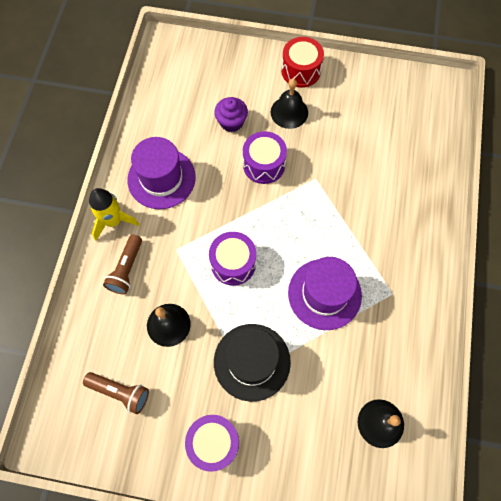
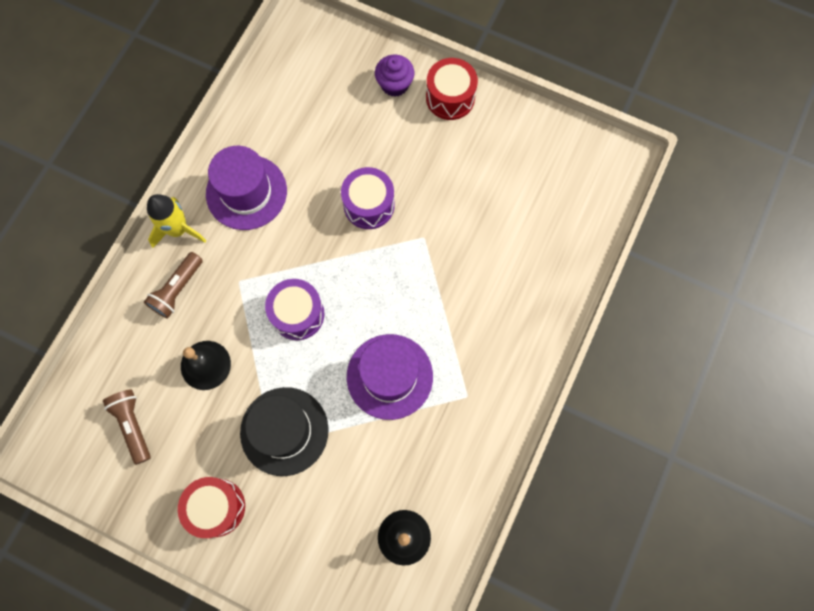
camera: 15 degrees right, 5 degrees up
brown flashlight [83,372,149,414] -> brown flashlight turned 150 degrees counterclockwise [103,389,151,465]
purple drum [185,415,239,472] -> red drum [178,477,245,538]
purple cupcake [214,97,248,132] -> purple cupcake moved to [375,55,414,97]
black bell [271,78,308,129] -> none

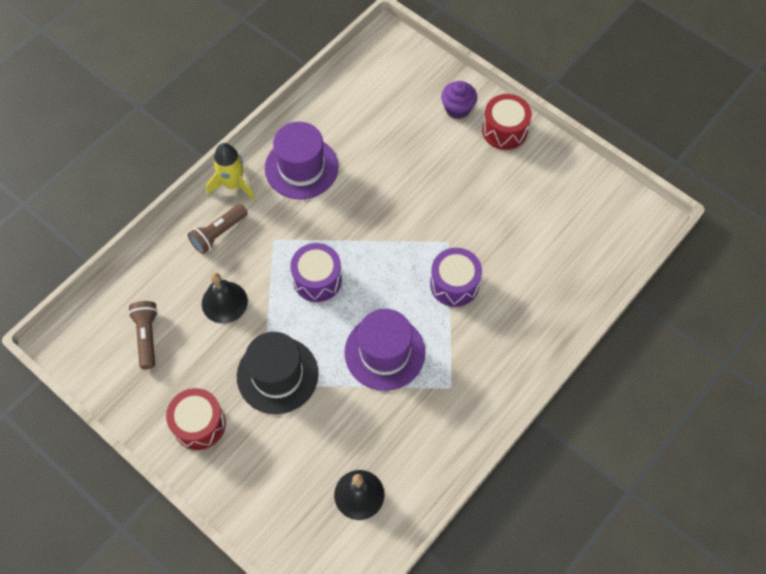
camera: 15 degrees right, 10 degrees down
purple drum [341,167,395,229] -> purple drum moved to [430,248,482,307]

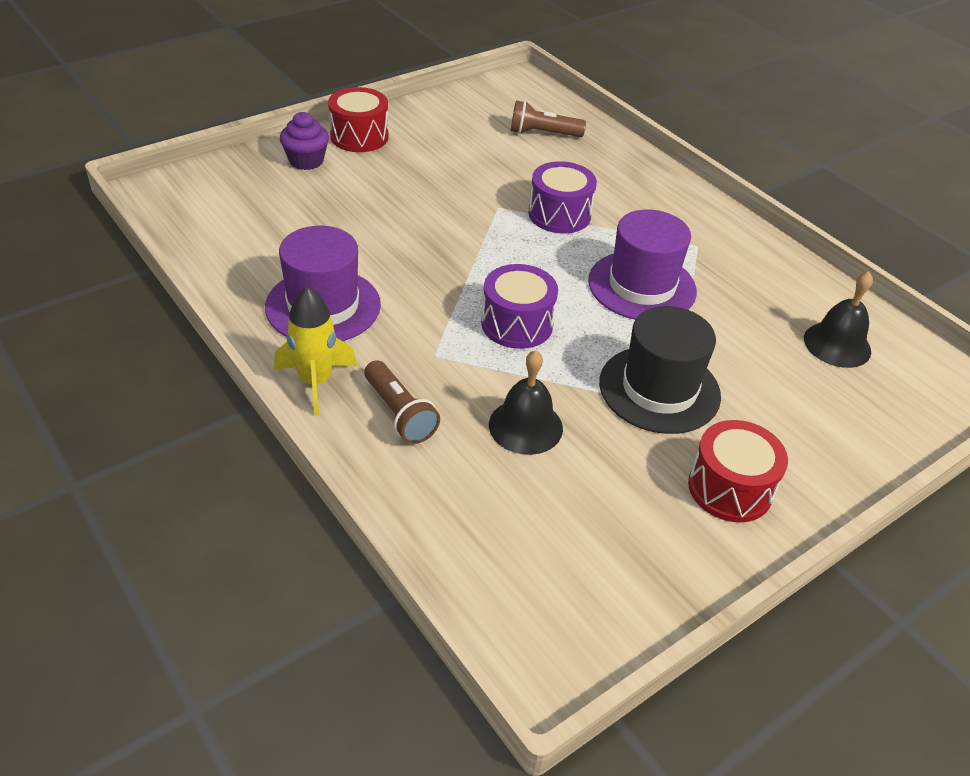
camera: 80 degrees left, 20 degrees down
brown flashlight [128,301,158,369] -> brown flashlight moved to [511,100,586,137]

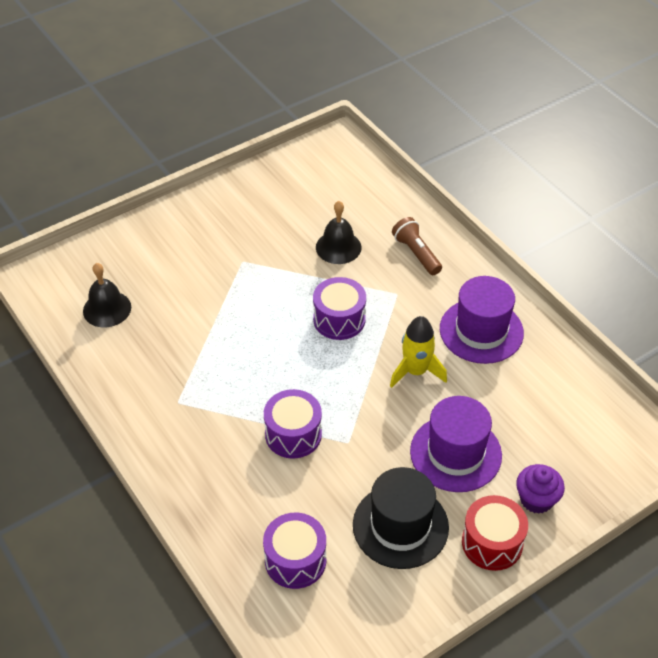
camera: 175 degrees left, 5 degrees up
yellow rocket [274,287,357,416] -> yellow rocket moved to [390,316,447,388]
brown flashlight [511,100,586,137] -> purple drum [263,513,326,589]
purple hat [588,209,697,320] -> purple hat moved to [410,396,502,492]
black hat [599,306,721,434] -> black hat moved to [353,467,449,569]
red drum [688,420,788,522] -> none

